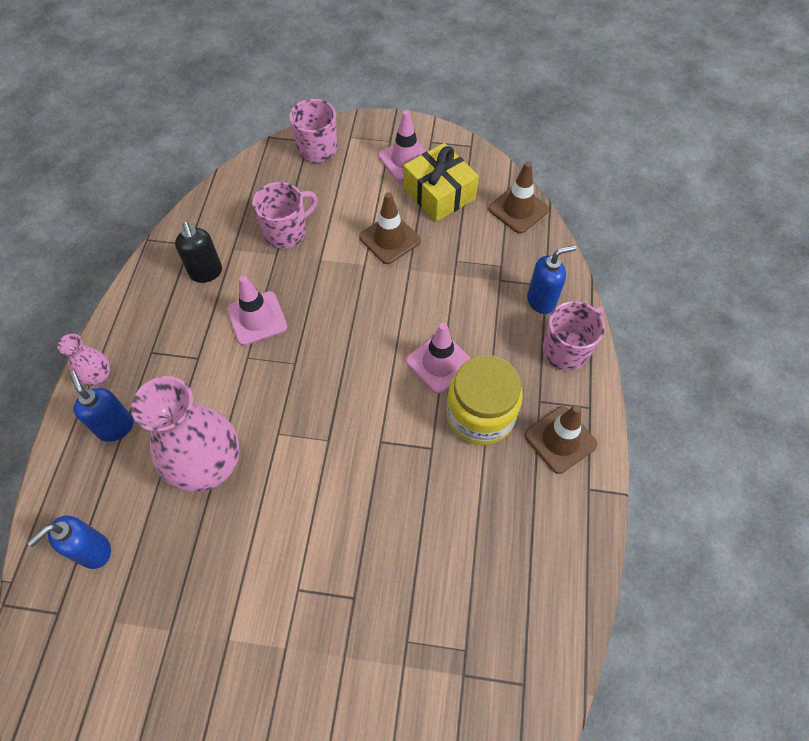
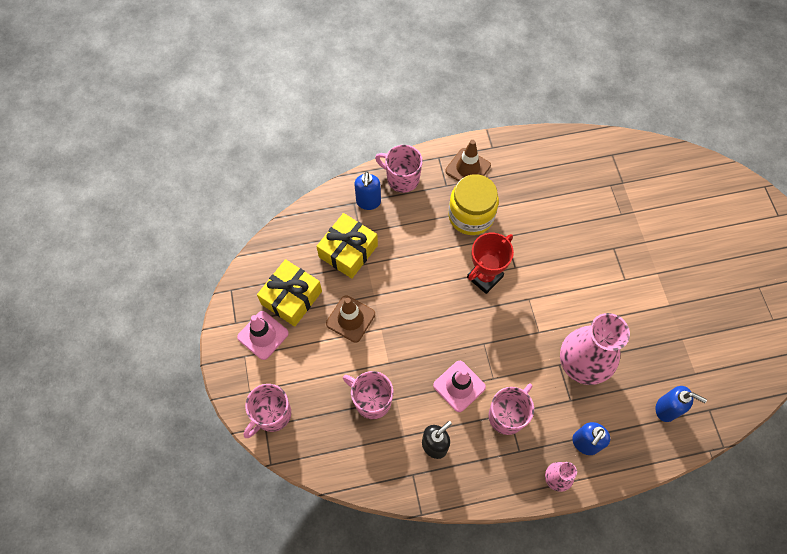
camera: 110 degrees left, 5 degrees up
pink traffic cone [406,323,471,394] -> none
brown traffic cone [488,161,549,233] -> none
blue soap dispenser [527,245,576,314] -> blue soap dispenser turned 135 degrees counterclockwise [354,172,381,210]
none -> yellow gift [316,213,378,279]
none -> red trophy [467,233,514,294]
none -> pink mug [489,384,534,435]

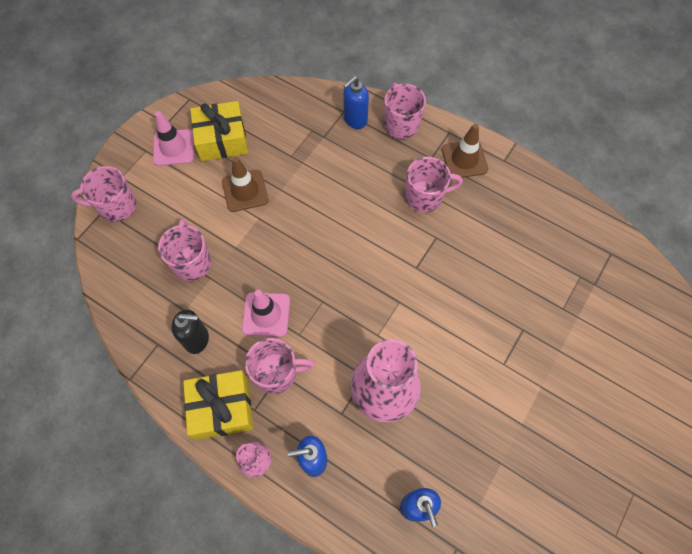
camera: 45 degrees right, 0 degrees up
yellow gift [316,213,378,279] -> yellow gift moved to [183,370,253,440]
yellow jar [448,174,499,235] -> pink mug [405,157,463,213]
red trophy [467,233,514,294] -> none

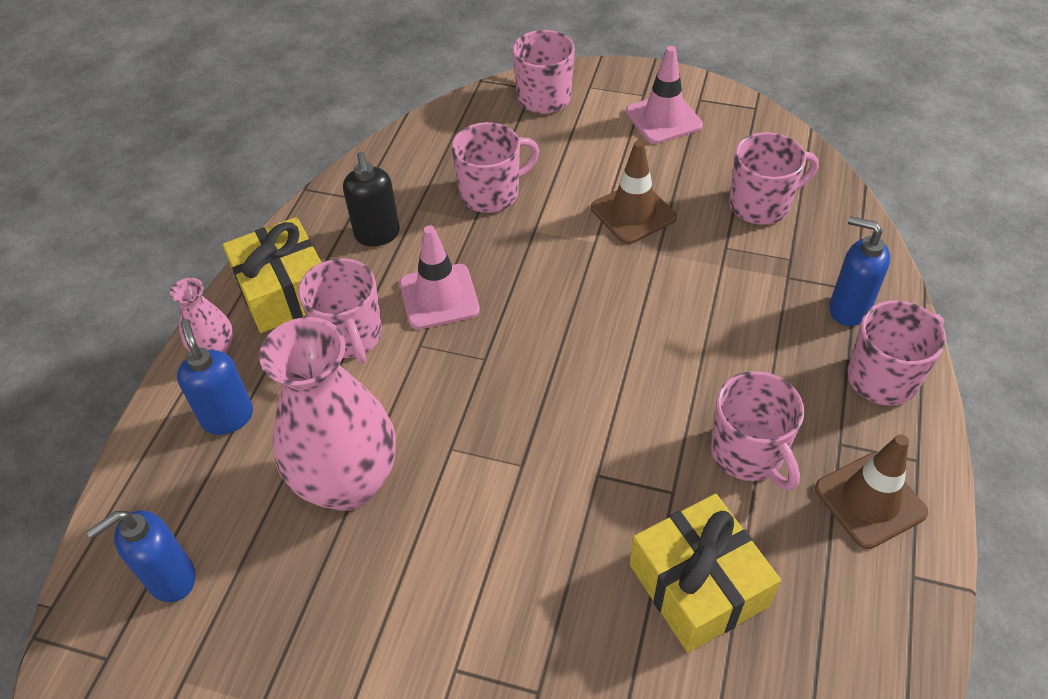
camera: 75 degrees right, 15 degrees down
yellow gift [190,101,248,161] -> yellow gift moved to [629,494,781,653]
none -> pink mug [729,132,819,225]

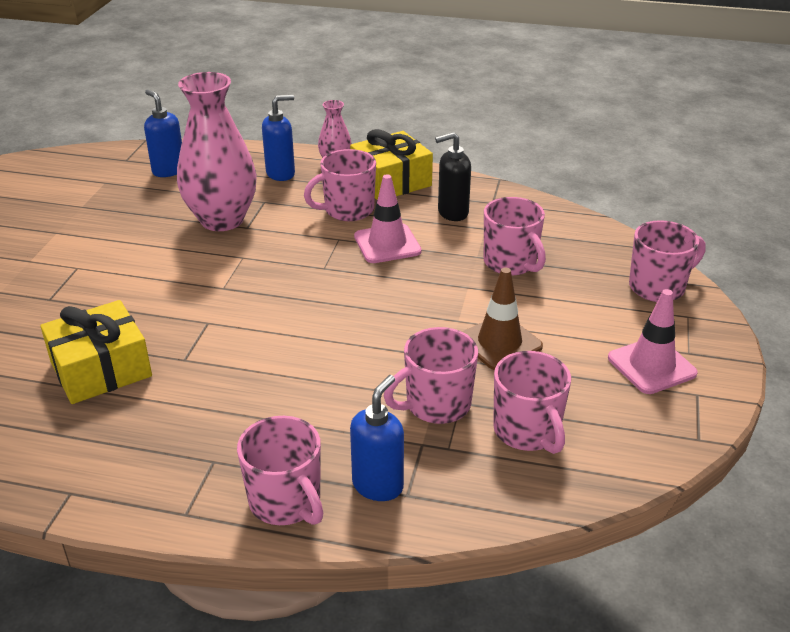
camera: 85 degrees right, 15 degrees down
pink mug [711,371,804,491] -> pink mug moved to [384,327,478,424]
brown traffic cone [815,434,928,549] -> none

